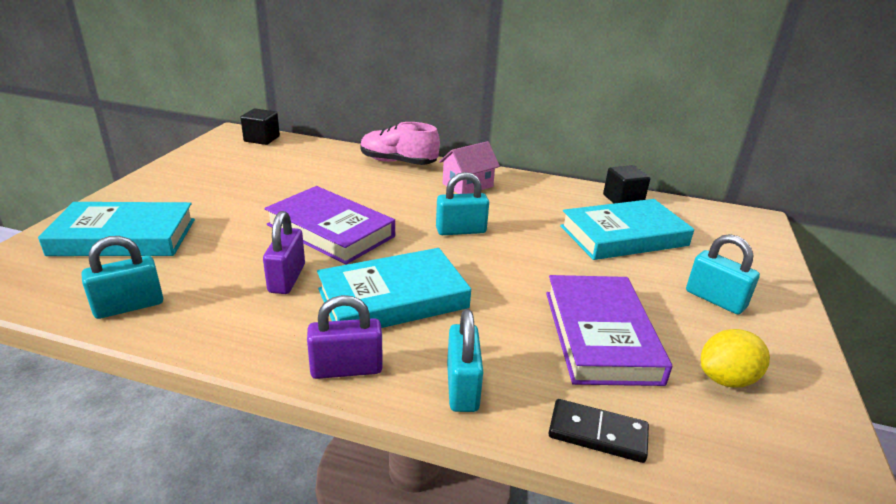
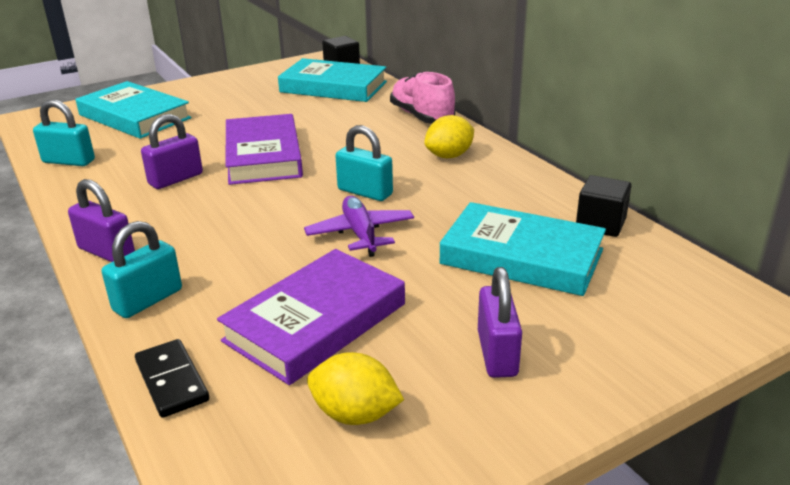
camera: 45 degrees right, 0 degrees up
turquoise book [317,248,471,328] -> turquoise book moved to [278,58,387,102]
pink house [439,141,500,194] -> yellow lemon [425,115,474,158]
turquoise padlock [686,234,760,314] -> purple padlock [478,267,522,378]
none -> purple plane [304,196,414,257]

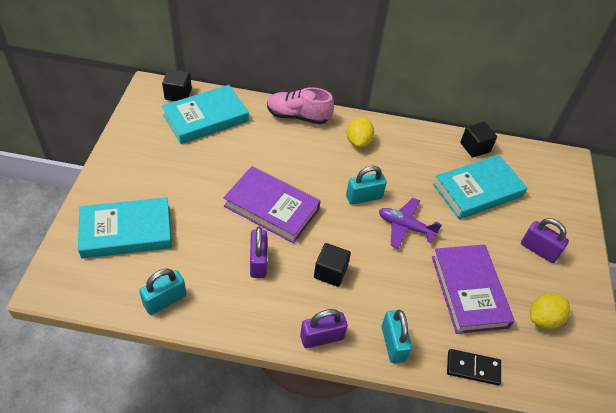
camera: 55 degrees left, 20 degrees up
none -> black cube [314,243,351,287]

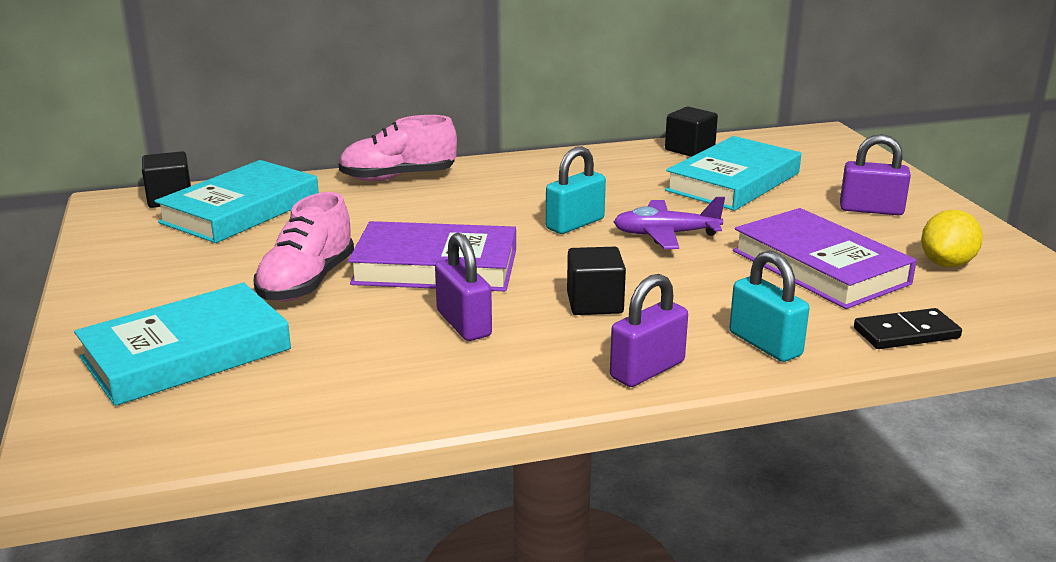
camera: 20 degrees left, 25 degrees down
turquoise padlock [139,269,187,315] -> none
yellow lemon [346,117,374,147] -> none
none -> pink shoe [253,192,354,301]

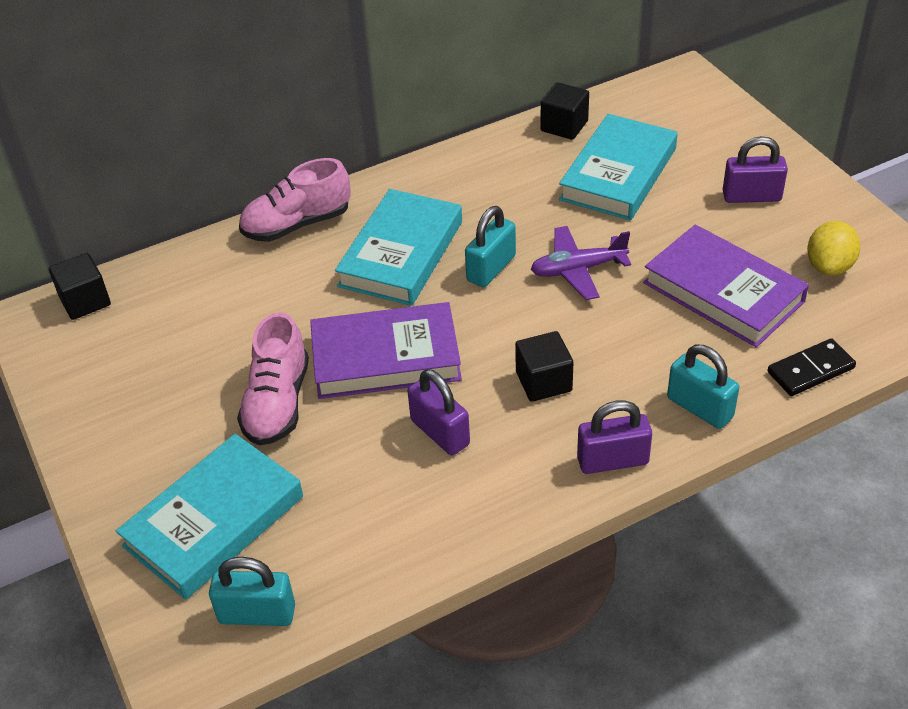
camera: 10 degrees left, 20 degrees up
turquoise book [155,160,319,243] -> turquoise book moved to [335,189,462,306]
purple padlock [610,274,688,387] -> purple padlock turned 45 degrees clockwise [577,400,652,474]
none -> turquoise padlock [209,557,295,626]

